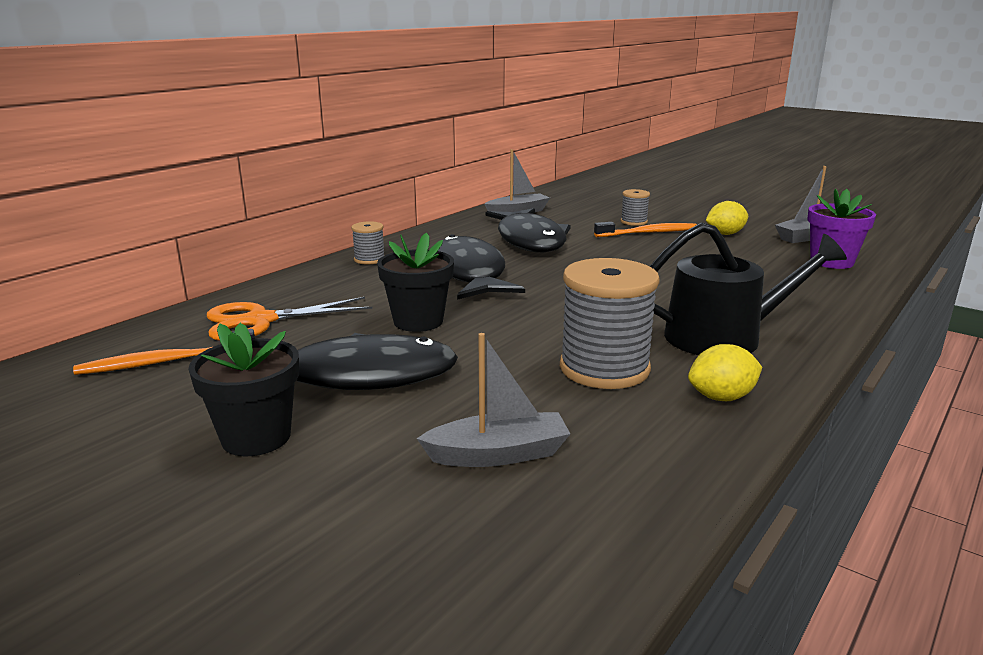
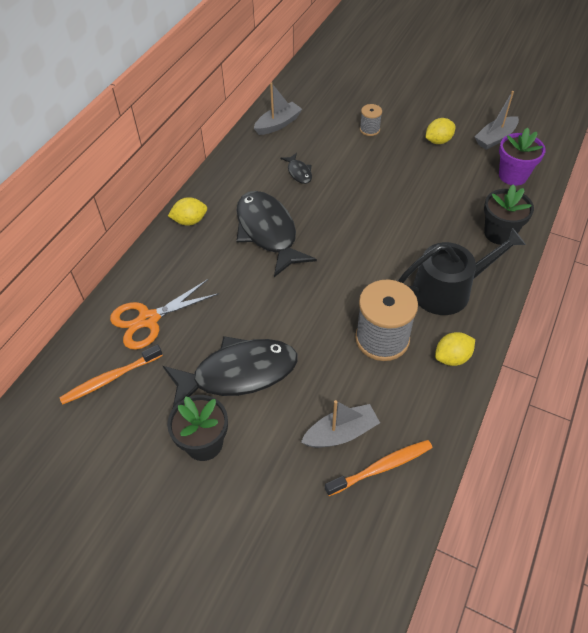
camera: 10 degrees left, 30 degrees up
grey spool [351,221,385,265] -> yellow lemon [168,197,207,226]
black flower pot [377,233,454,332] -> black flower pot moved to [484,184,534,245]
black fish [486,208,571,252] -> black fish [280,153,312,184], size x0.44
orange toothbrush [594,222,697,237] -> orange toothbrush moved to [325,440,432,496]

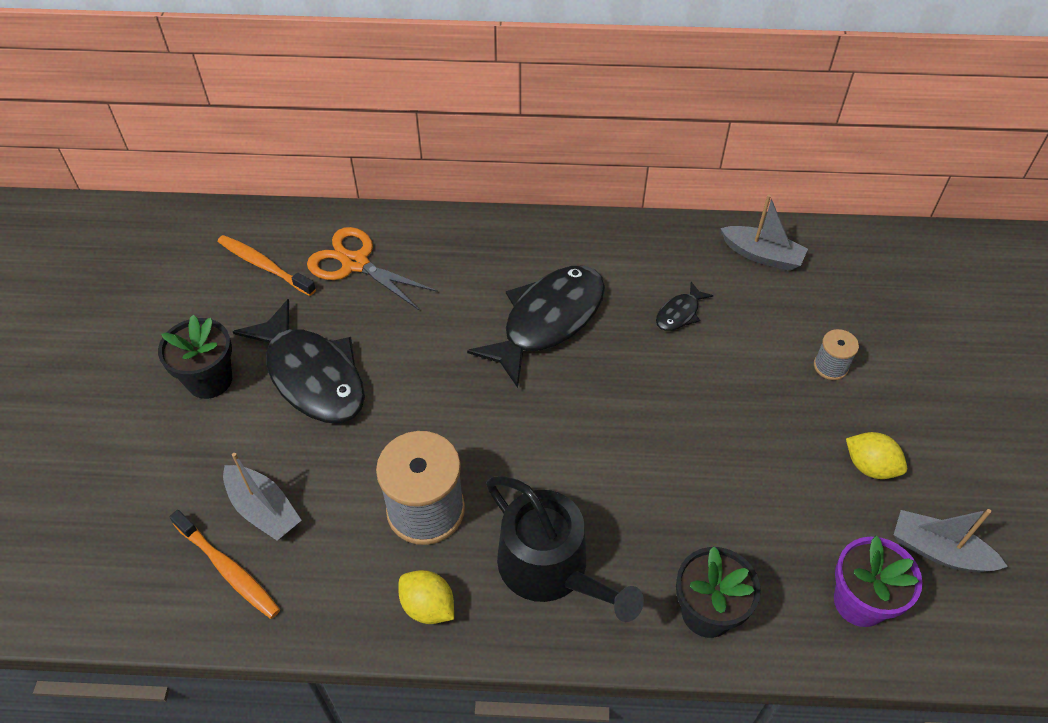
camera: 65 degrees right, 0 degrees up
yellow lemon [168,197,207,226] -> none

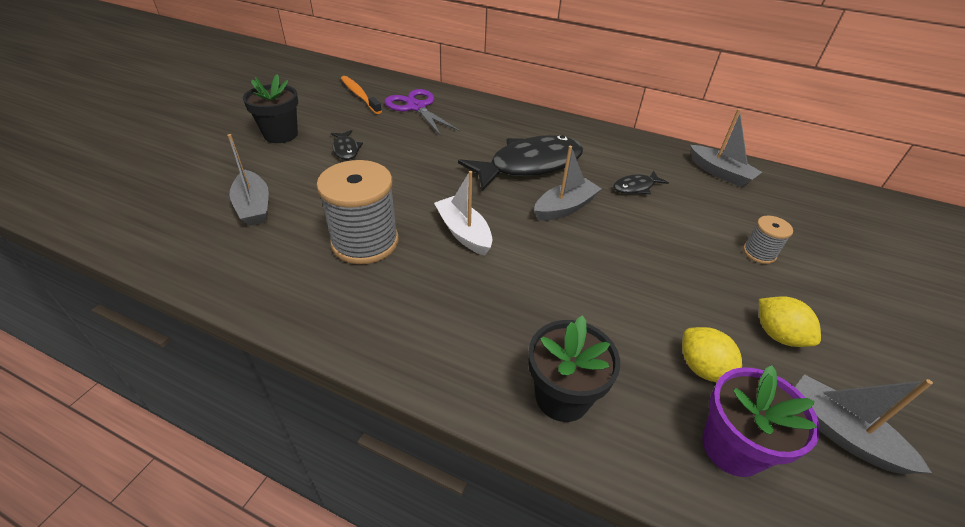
camera: 20 degrees right, 10 degrees down
orange toothbrush [169,510,280,619] -> none
black fish [233,299,365,423] -> black fish [331,130,363,160], size x0.44
orange scissors [307,227,438,310] -> purple scissors [384,89,461,136]
yellow lemon [398,570,454,624] -> yellow lemon moved to [682,327,742,382]
black watering can [486,476,644,622] -> none
none -> white boat [434,171,492,256]
none -> grey boat [534,146,601,221]

